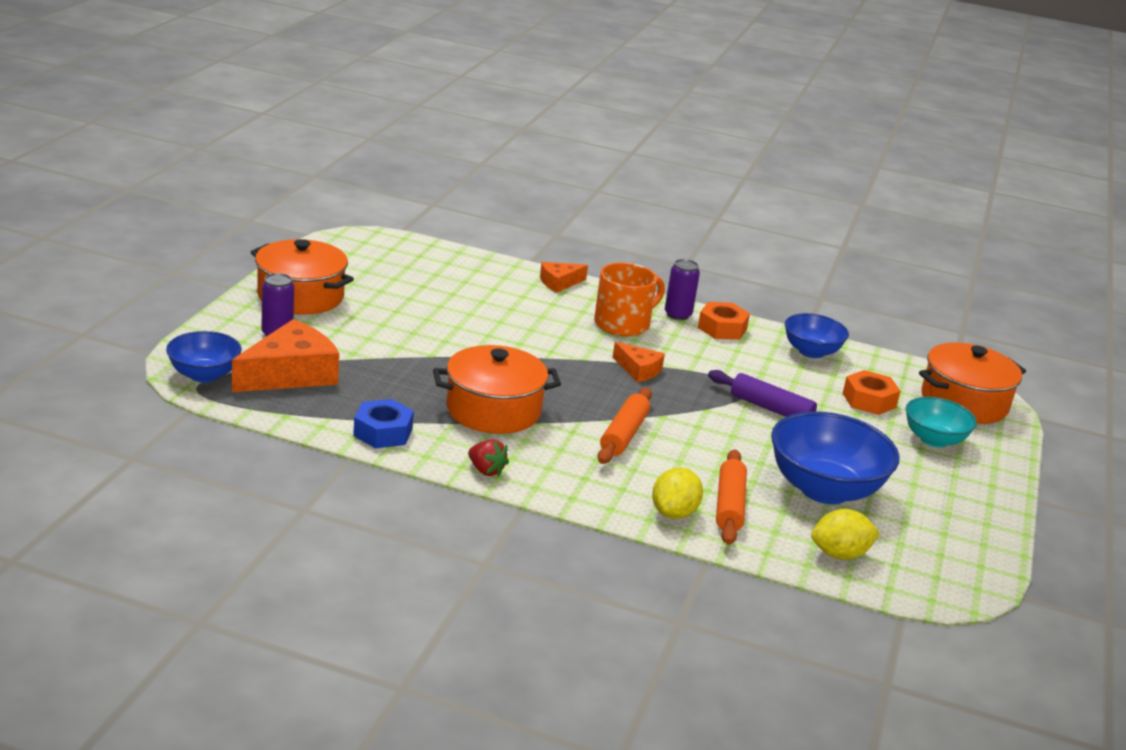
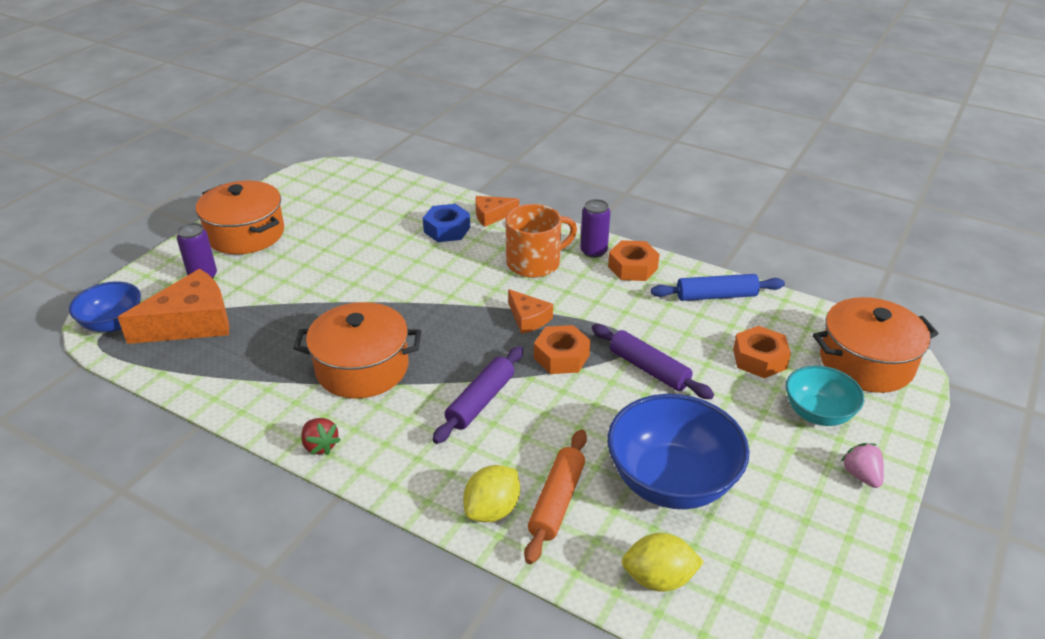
camera: 15 degrees right, 10 degrees up
blue nut [353,399,414,448] -> blue nut moved to [423,204,470,242]
orange rolling pin [598,388,652,464] -> purple rolling pin [432,346,524,444]
blue bowl [785,313,849,358] -> blue rolling pin [651,274,785,301]
none -> orange nut [534,325,590,374]
none -> pink strawberry [841,443,884,488]

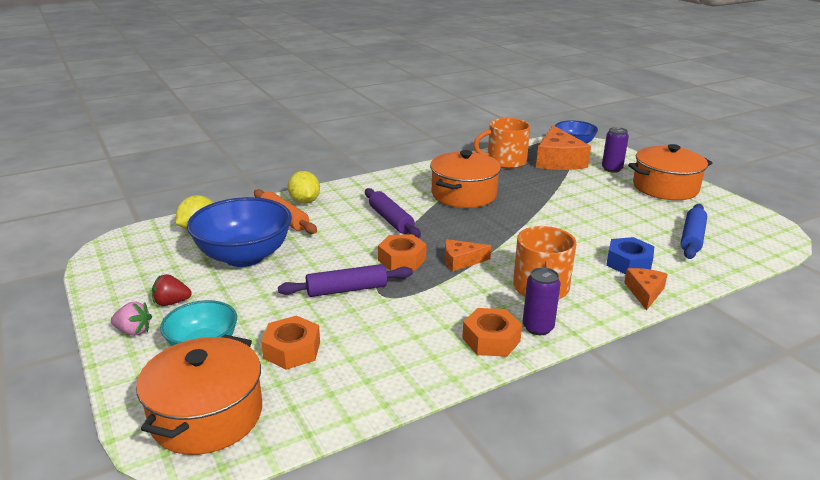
camera: 120 degrees right, 10 degrees down
red strawberry [301,418,341,455] -> red strawberry moved to [152,274,191,306]
blue rolling pin [651,274,785,301] -> blue rolling pin moved to [681,204,707,259]
none -> orange mug [473,118,530,169]

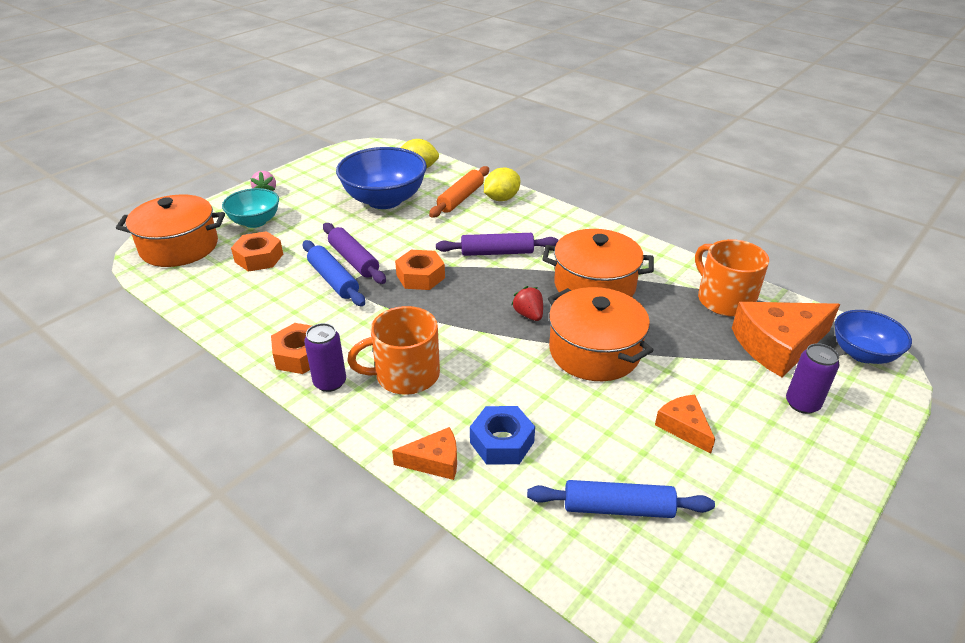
camera: 70 degrees right, 10 degrees up
red strawberry [152,274,191,306] -> red strawberry moved to [511,286,543,321]
purple rolling pin [365,188,421,238] -> purple rolling pin turned 45 degrees clockwise [436,233,559,256]
orange cheese [445,239,491,272] -> orange cheese moved to [655,395,715,454]
orange pot [628,144,712,200] -> orange pot moved to [548,287,654,381]
none -> blue rolling pin [303,240,365,306]

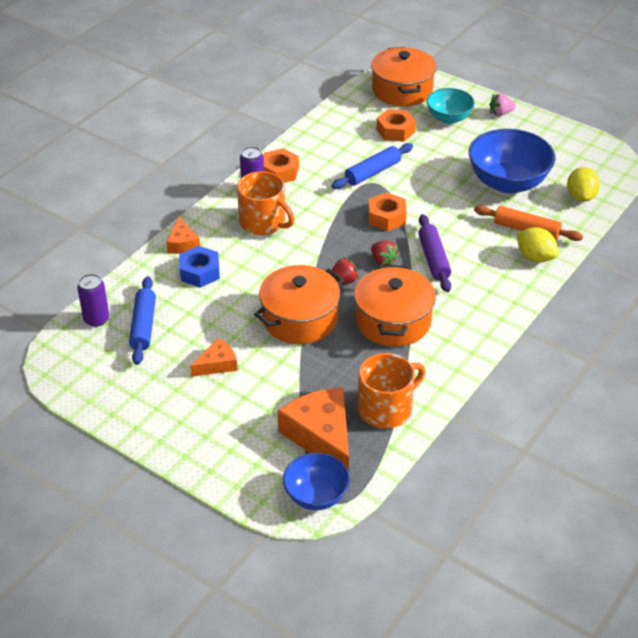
camera: 85 degrees right, 5 degrees up
purple rolling pin [323,223,386,284] -> none
orange mug [347,306,440,395] -> orange mug turned 150 degrees clockwise [237,171,295,235]
purple can [786,343,840,414] -> purple can moved to [77,274,109,327]
none -> red strawberry [371,241,399,266]

